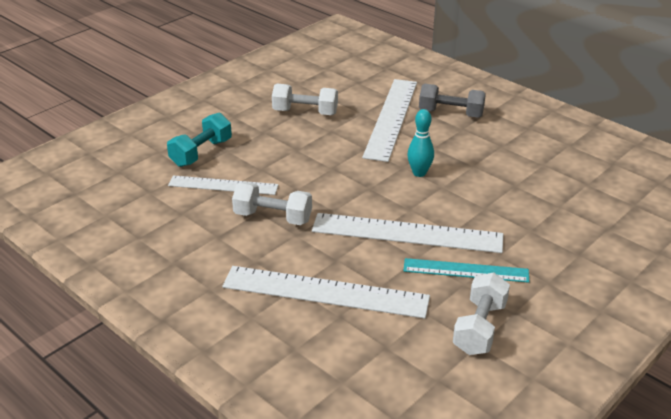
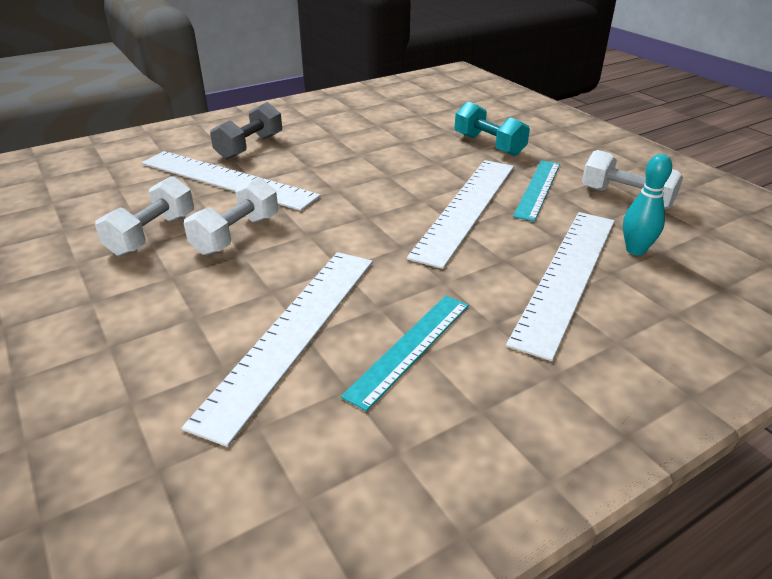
camera: 75 degrees left, 0 degrees up
turquoise dumbbell [167,113,232,167] -> turquoise dumbbell moved to [455,102,530,156]
white ruler [168,176,279,195] -> white ruler [182,252,373,447], size x1.61
white dumbbell [232,182,312,225] -> white dumbbell moved to [184,178,278,256]
turquoise bowling pin [407,109,434,177] -> turquoise bowling pin moved to [623,154,672,255]
none -> turquoise ruler [341,296,469,411]

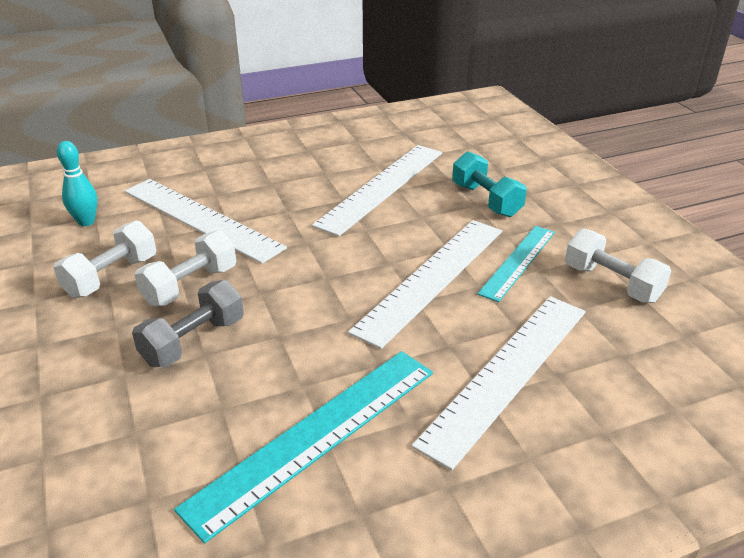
camera: 10 degrees right, 0 degrees up
white ruler [182,252,373,447] -> white ruler moved to [312,145,442,236]
grey dumbbell [210,102,282,160] -> grey dumbbell moved to [132,280,244,367]
turquoise ruler [341,296,469,411] -> turquoise ruler [174,351,433,543], size x1.61
turquoise bowling pin [623,154,672,255] -> turquoise bowling pin moved to [57,141,98,226]

